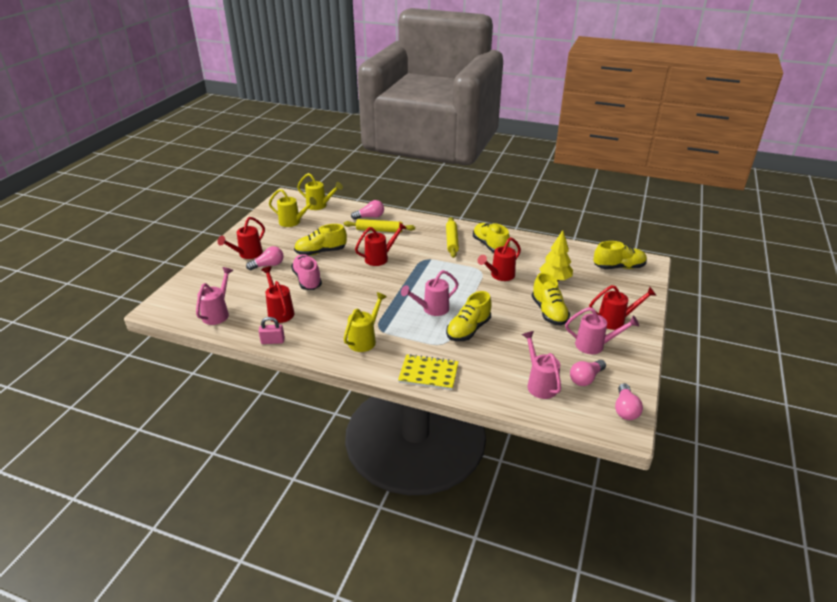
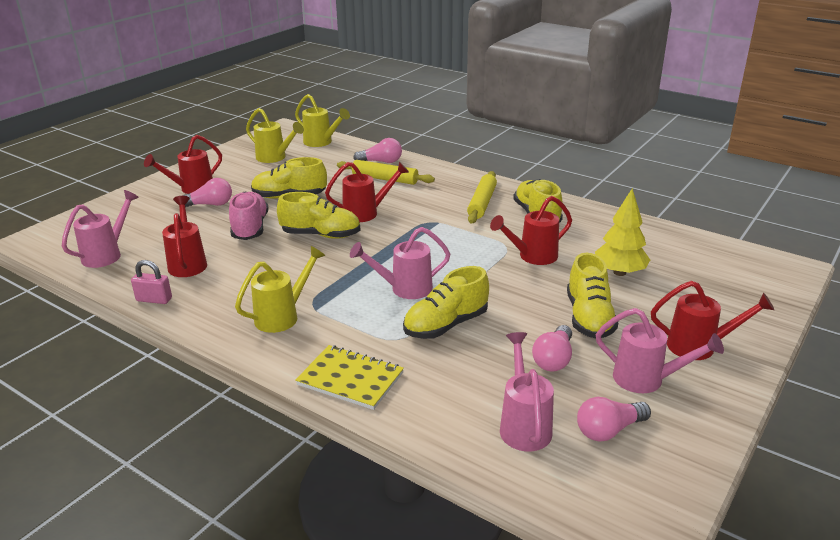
camera: 15 degrees right, 5 degrees down
yellow shoe [593,241,647,269] -> yellow shoe moved to [277,192,360,239]
pink light bulb [615,383,643,420] -> pink light bulb moved to [532,325,572,372]

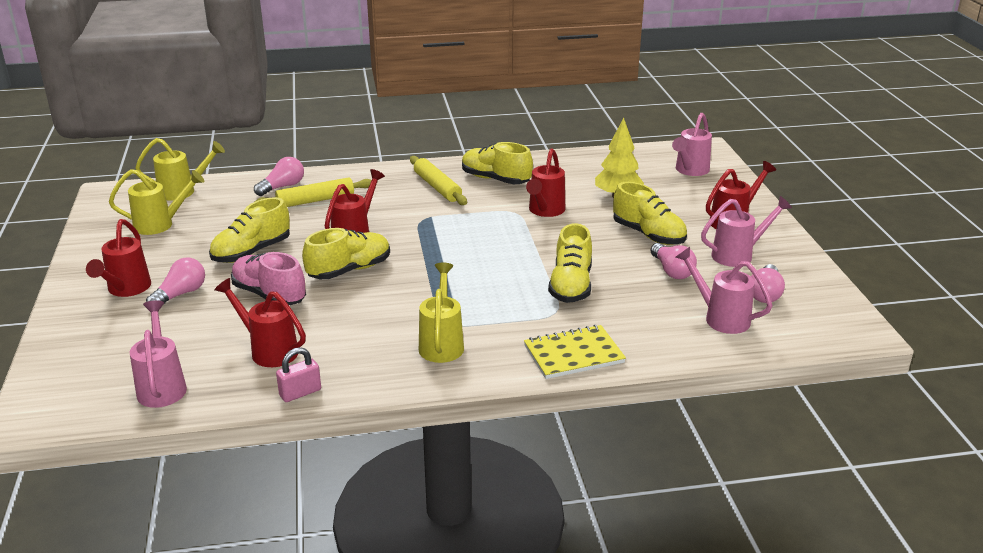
camera: 45 degrees left, 0 degrees up
pink watering can [350,227,450,299] -> pink watering can moved to [672,113,712,176]

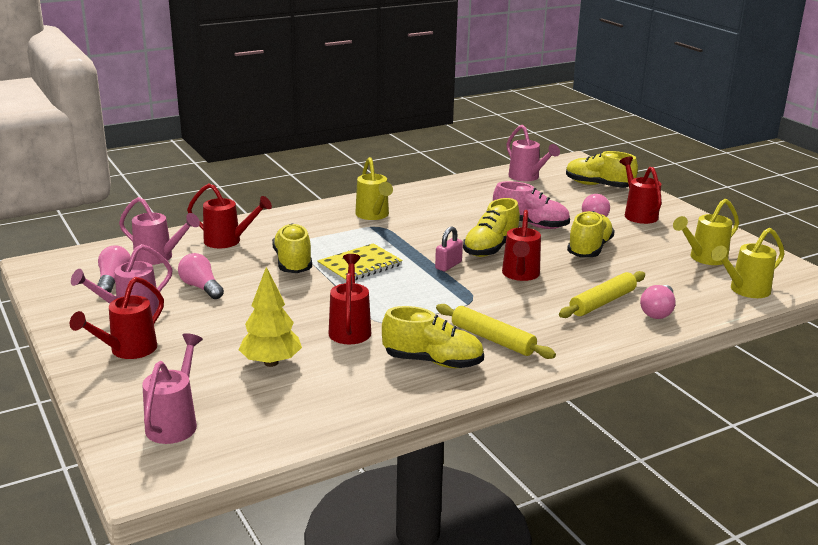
camera: 160 degrees right, 5 degrees down
red watering can [214,278,306,367] -> red watering can moved to [187,183,272,248]
pink padlock [276,347,321,402] -> pink padlock moved to [435,226,463,271]
yellow notebook [524,325,626,379] -> yellow notebook moved to [317,243,403,283]
yellow shoe [613,182,687,245] -> yellow shoe moved to [566,151,638,188]

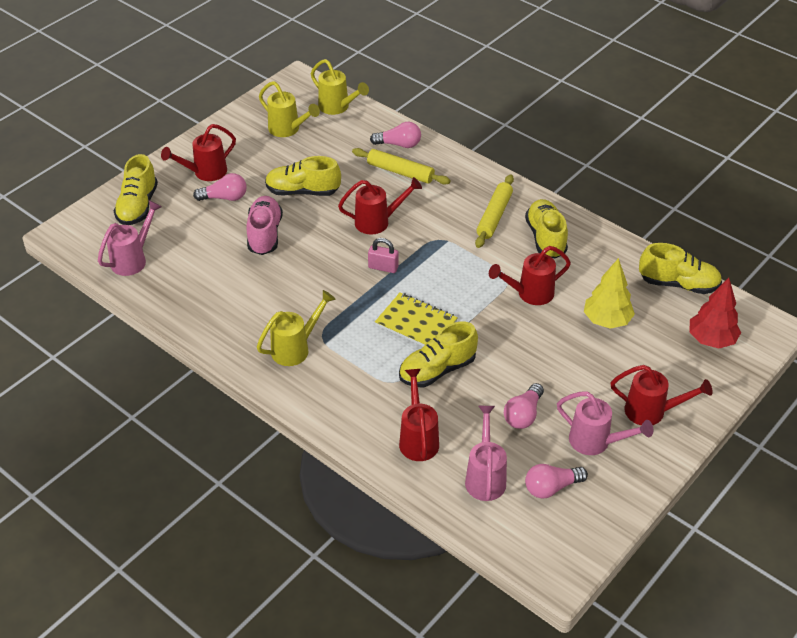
camera: 110 degrees left, 20 degrees up
pink watering can [142,333,203,444] -> red tree [689,278,741,349]
yellow shoe [463,198,520,257] -> yellow shoe moved to [639,243,722,294]

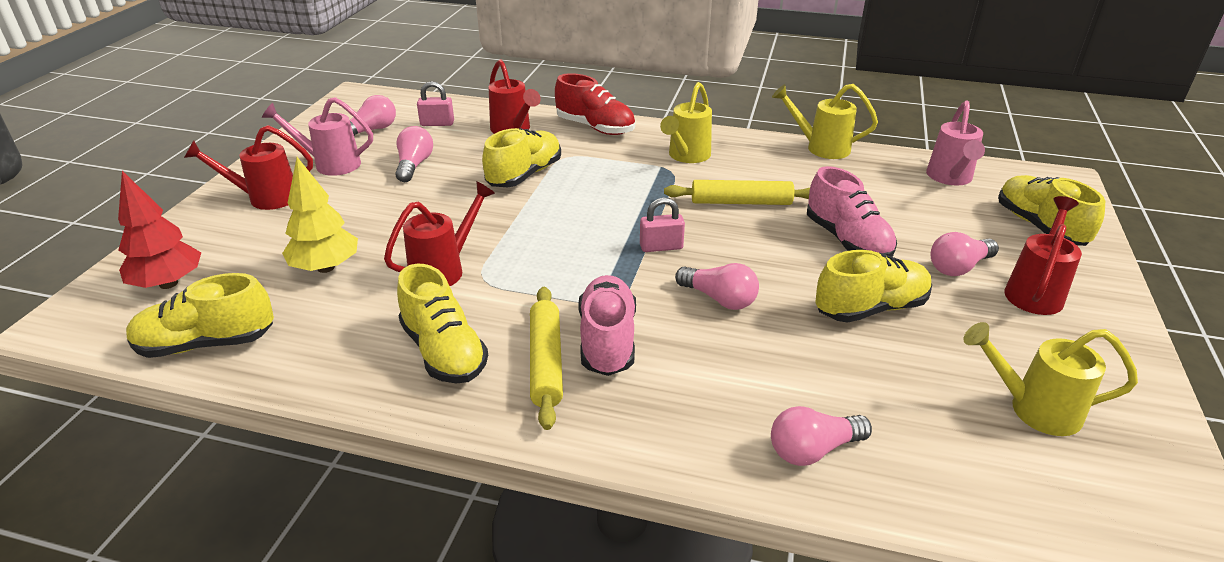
camera: 155 degrees right, 10 degrees down
yellow watering can [311,59,369,115] -> yellow watering can moved to [772,84,878,159]
red watering can [338,177,422,234] -> pink light bulb [675,263,759,310]
yellow rolling pin [352,148,451,185] -> yellow rolling pin moved to [664,180,810,205]
yellow notebook [375,293,458,346] -> none
pink watering can [465,406,507,501] -> pink padlock [417,81,454,126]
none -> red shoe [555,73,635,135]
none -> pink shoe [578,275,636,376]

